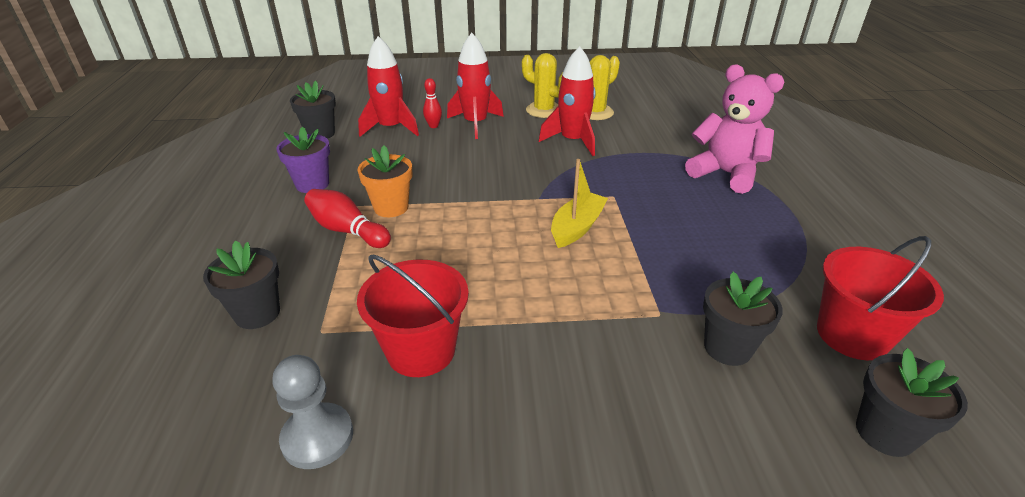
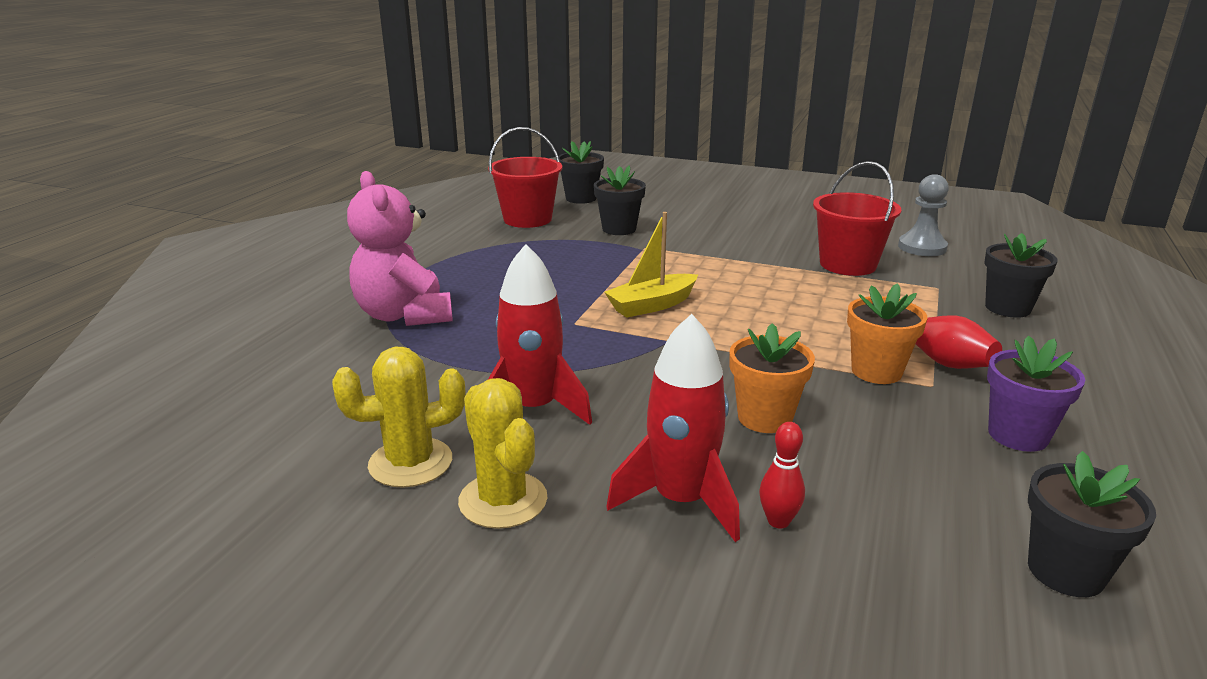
camera: 155 degrees left, 10 degrees down
red rocket [358,36,419,137] -> none
none -> orange flower pot [729,323,815,433]

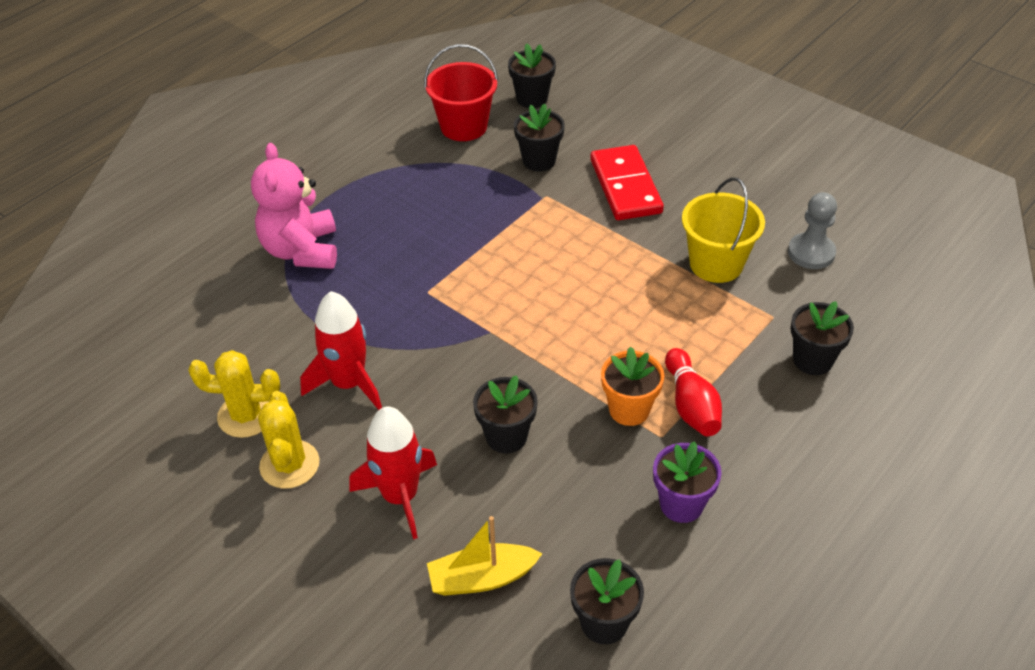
camera: 20 degrees right, 20 degrees up
yellow boat [604,212,698,318] -> yellow boat moved to [427,516,543,596]
orange flower pot [729,323,815,433] -> black flower pot [473,375,538,454]
red bowling pin [759,422,805,528] -> none
red bucket [813,161,902,276] -> yellow bucket [682,177,765,283]
none -> red domino [590,145,664,220]

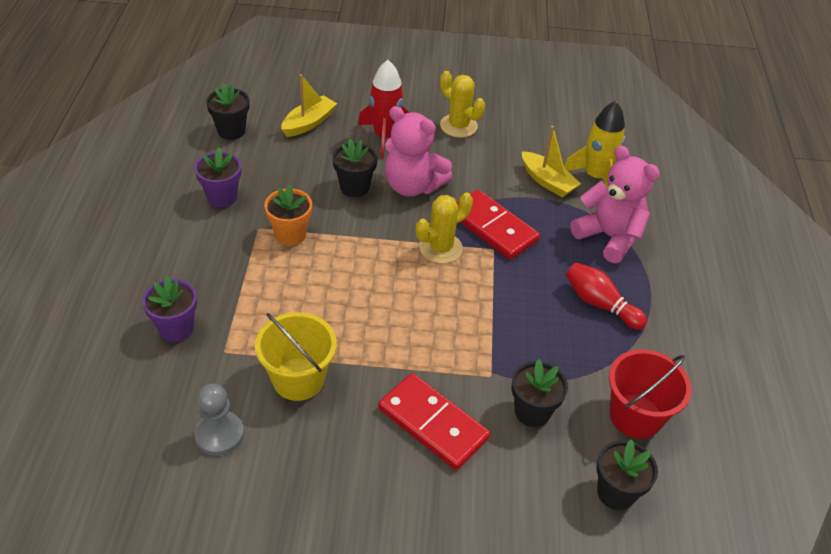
camera: 140 degrees right, 0 degrees up
yellow cactus [188,350,280,438] -> yellow cactus moved to [416,193,473,264]
red rocket [300,291,382,410] -> none
red bowling pin [665,348,722,436] -> red bowling pin moved to [566,263,647,330]
black flower pot [791,301,854,375] -> purple flower pot [142,276,197,342]
none -> pink teddy bear [385,106,452,197]
none -> red domino [457,190,540,260]
none -> yellow boat [522,126,581,197]
none -> yellow rocket [564,101,625,188]

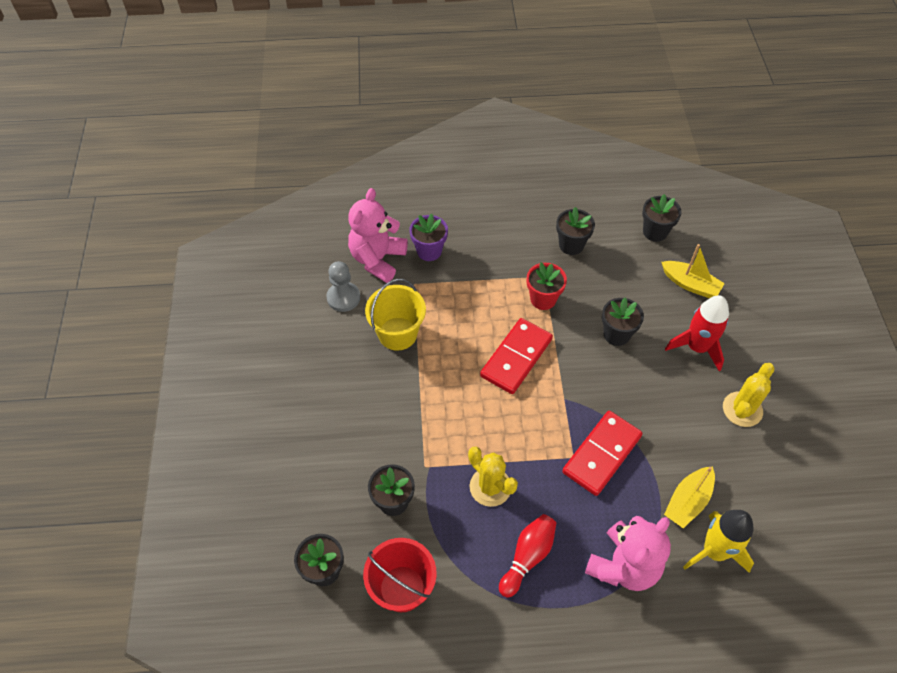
camera: 85 degrees right, 10 degrees up
purple flower pot [195,147,241,207] -> black flower pot [556,207,595,255]
orange flower pot [264,184,312,246] -> red flower pot [527,263,567,310]
red domino [378,373,490,470] -> red domino moved to [480,318,553,394]
pink teddy bear [385,106,452,197] -> pink teddy bear moved to [348,188,408,283]
yellow cactus [416,193,473,264] -> yellow cactus moved to [468,446,518,507]

